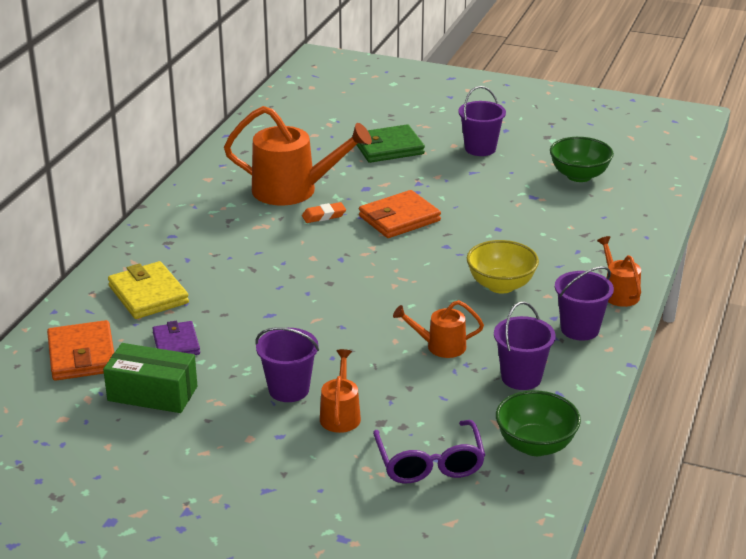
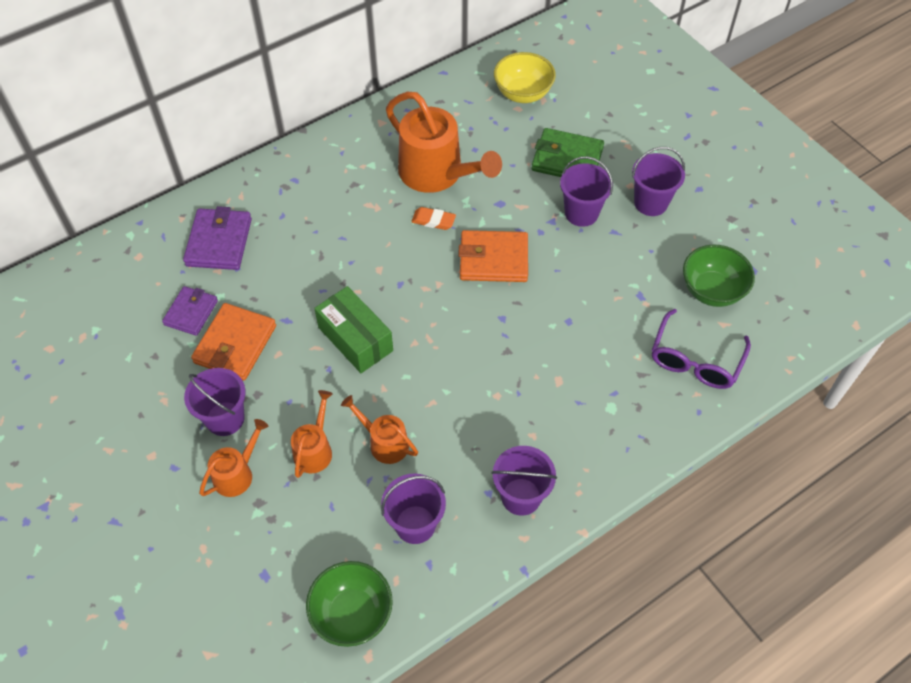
camera: 35 degrees right, 25 degrees up
orange wallet [47,320,114,381] -> orange wallet moved to [191,303,276,380]
green box [103,343,197,413] -> green box moved to [314,286,393,373]
yellow wallet [108,261,189,319] -> purple wallet [183,206,252,270]
purple glasses [373,420,485,483] -> purple glasses moved to [652,309,751,389]
yellow bowl [467,240,539,294] -> yellow bowl moved to [494,52,556,103]
orange watering can [597,236,641,307] -> orange watering can moved to [291,390,333,478]
none -> purple bucket [560,156,613,227]

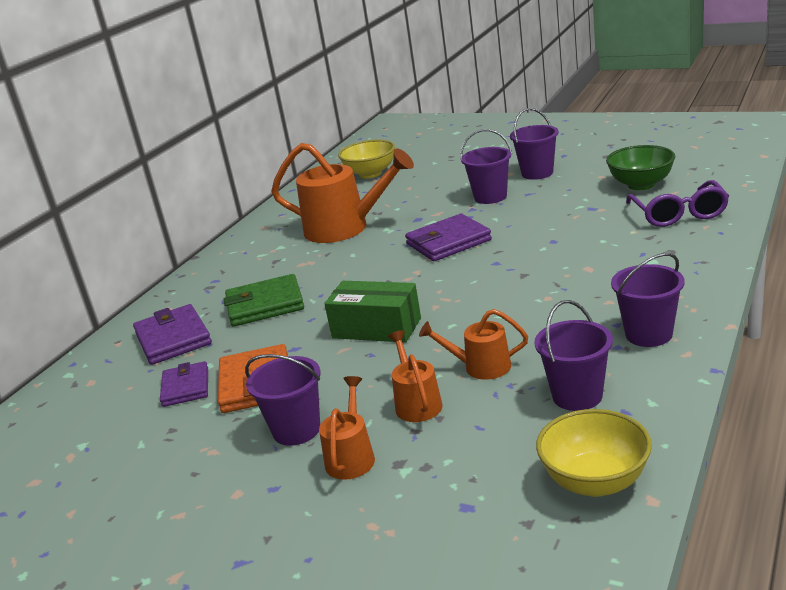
camera: 25 degrees left, 30 degrees down
green bowl [306,561,393,647] -> yellow bowl [536,409,652,497]
orange eraser [411,207,456,230] -> none
orange wallet [458,230,528,282] -> purple wallet [405,214,492,261]
green wallet [532,128,604,177] -> green wallet moved to [224,274,304,327]

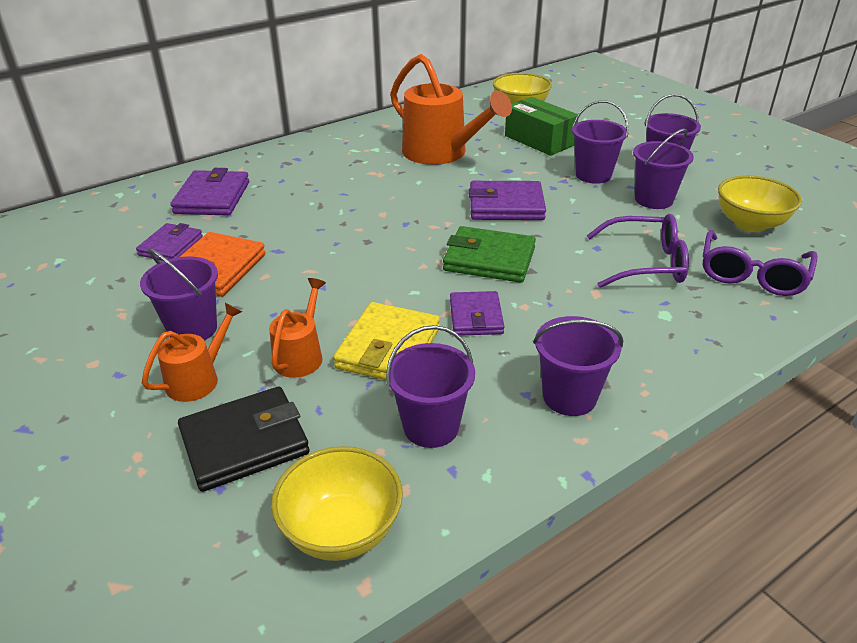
camera: 25 degrees right, 10 degrees up
green wallet [224,274,304,327] -> green wallet moved to [443,226,536,283]
green box [324,281,421,343] -> green box moved to [505,97,578,156]
orange watering can [419,309,528,380] -> yellow wallet [333,302,440,380]
green bowl [606,145,675,190] -> yellow bowl [718,175,802,232]
none -> black wallet [178,386,310,492]
none -> purple wallet [450,291,504,336]
none -> purple glasses [587,214,689,288]
none -> purple bucket [633,128,694,209]

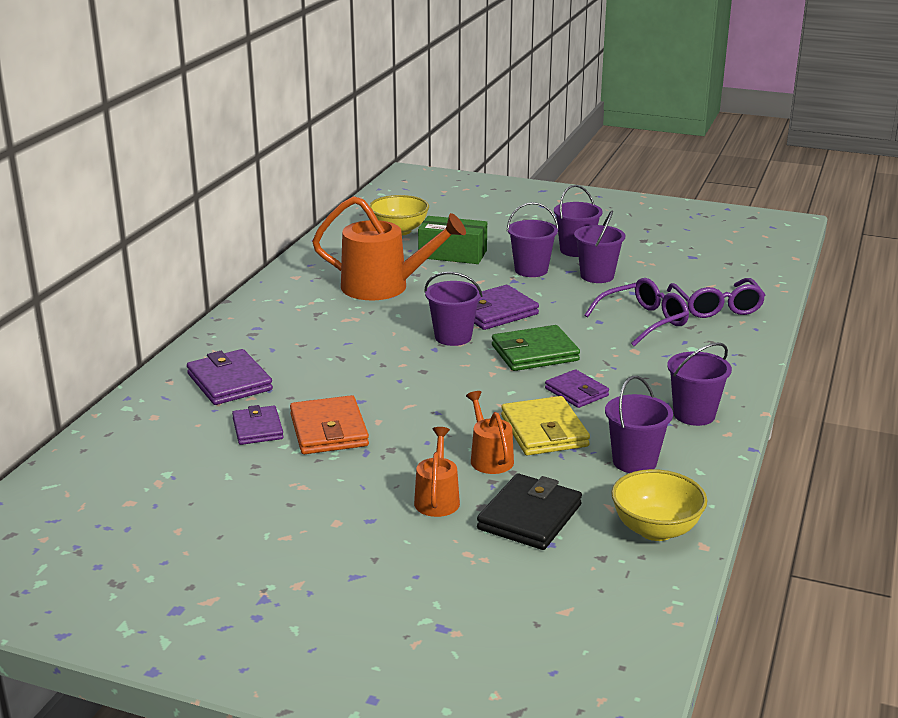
camera: 35 degrees left, 10 degrees down
purple bucket [140,248,218,341] -> purple bucket moved to [424,272,483,346]
yellow bowl [718,175,802,232] -> none

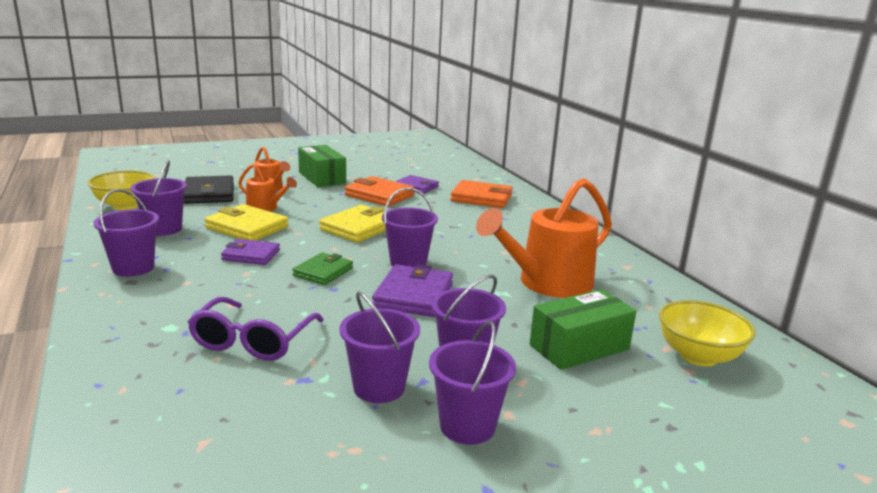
camera: 135 degrees right, 5 degrees down
purple wallet [187,349,273,405] -> orange wallet [450,180,513,208]
green wallet [492,325,580,371] -> green wallet [292,252,353,285], size x0.66
purple glasses [667,278,765,318] -> none
none -> green box [298,145,346,187]
none -> yellow wallet [319,205,386,243]

